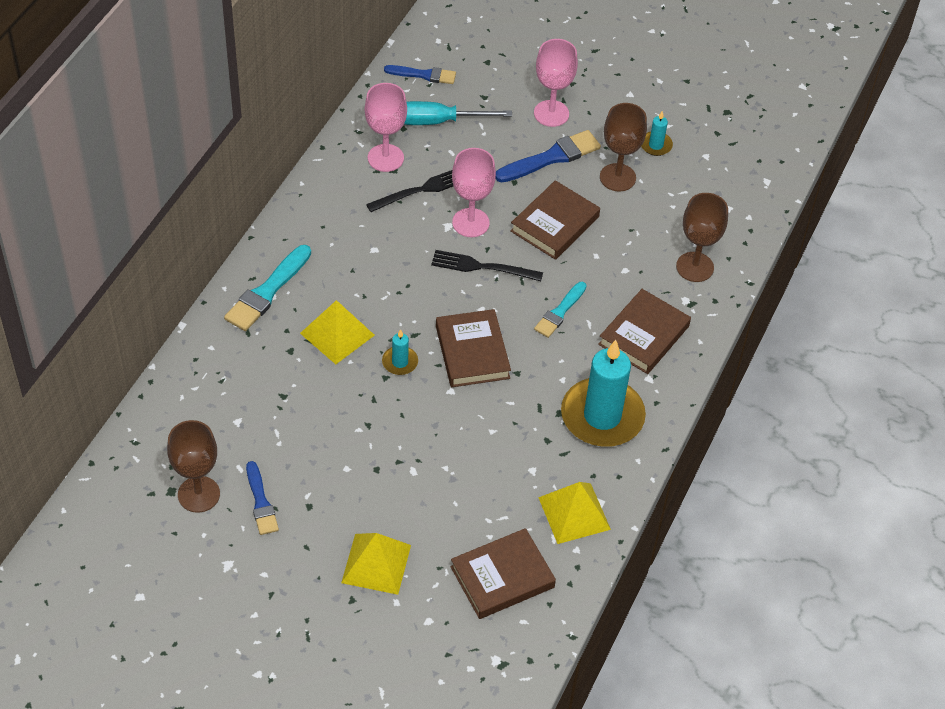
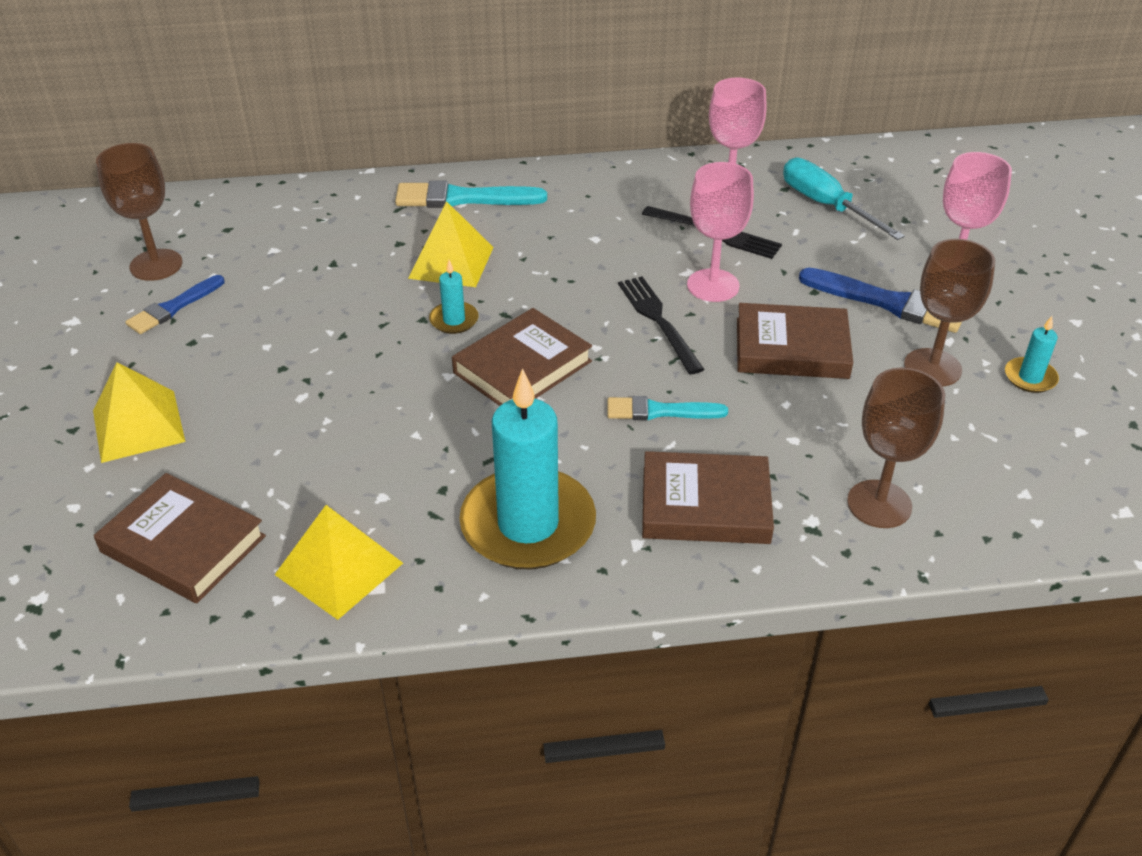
camera: 60 degrees right, 10 degrees down
blue brush [384,65,456,84] -> none

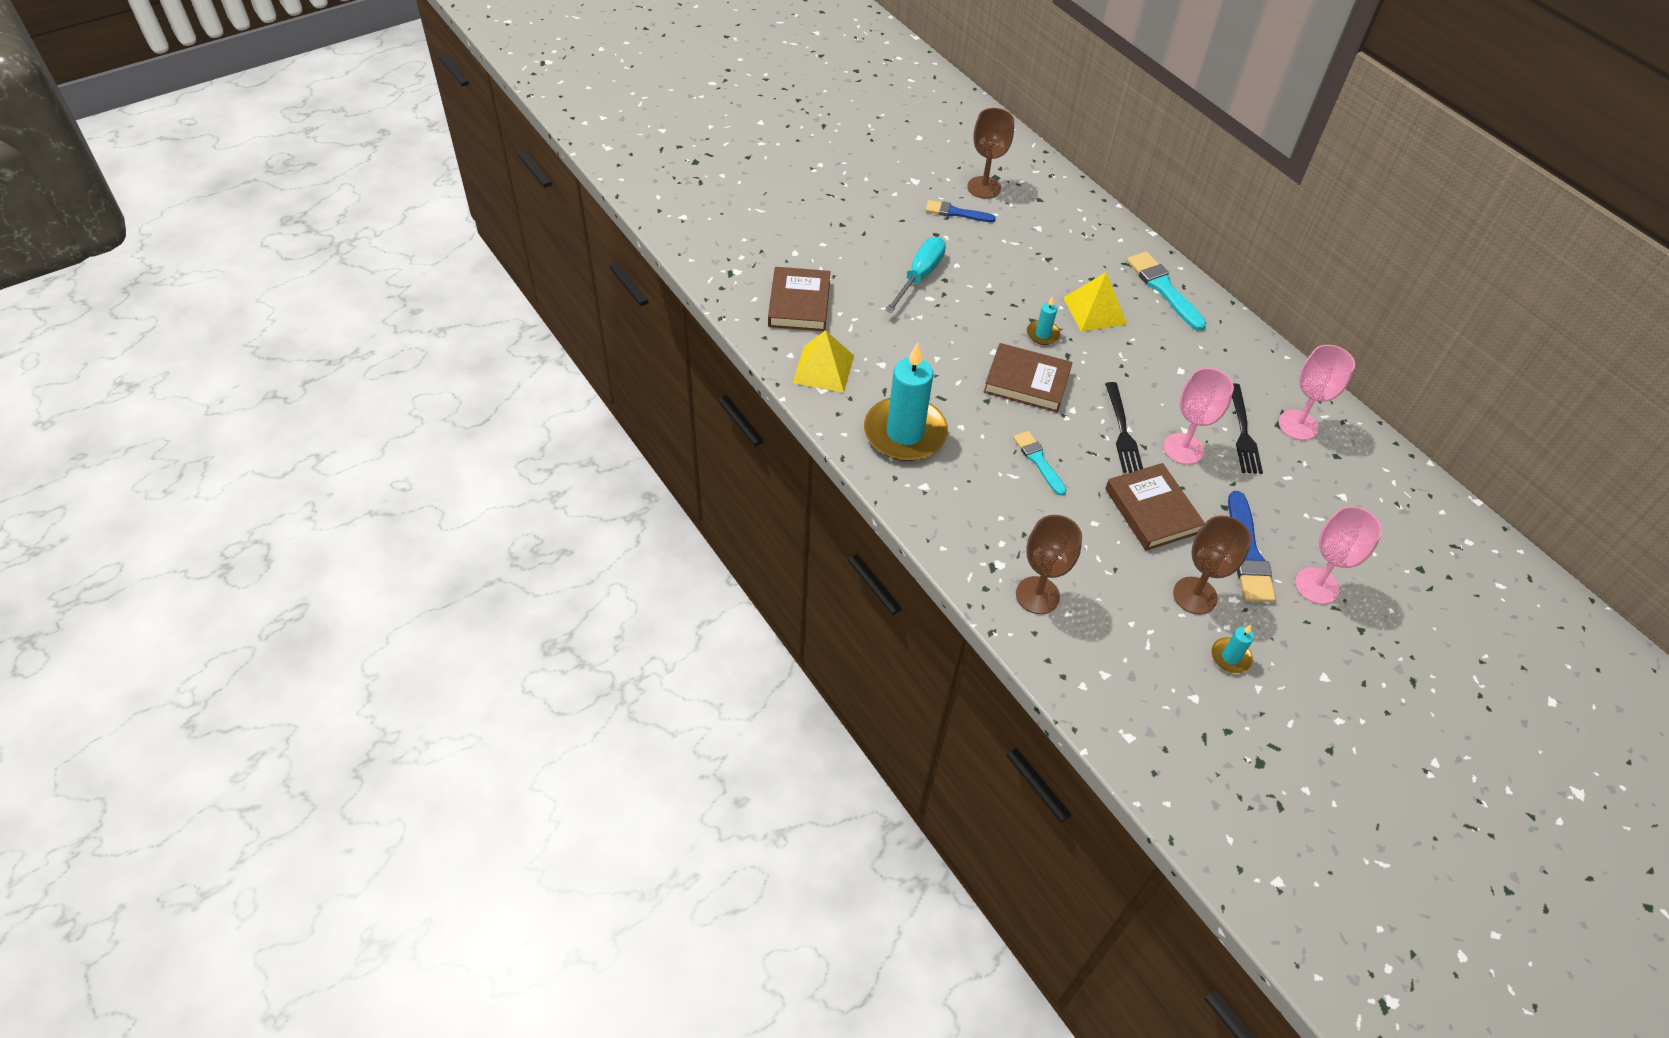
camera: 60 degrees right, 10 degrees up
yellow pyramid [93,362,185,463] -> none
black fork [618,276,704,374] -> black fork turned 135 degrees clockwise [1105,382,1143,473]
brown book [642,451,774,544] -> none
turquoise screwdriver [783,158,905,240] -> turquoise screwdriver moved to [885,237,946,313]

